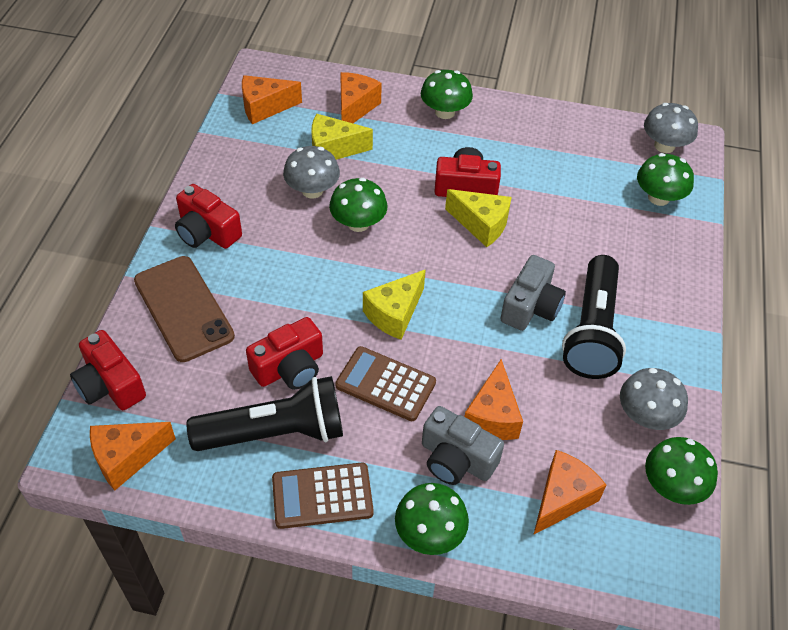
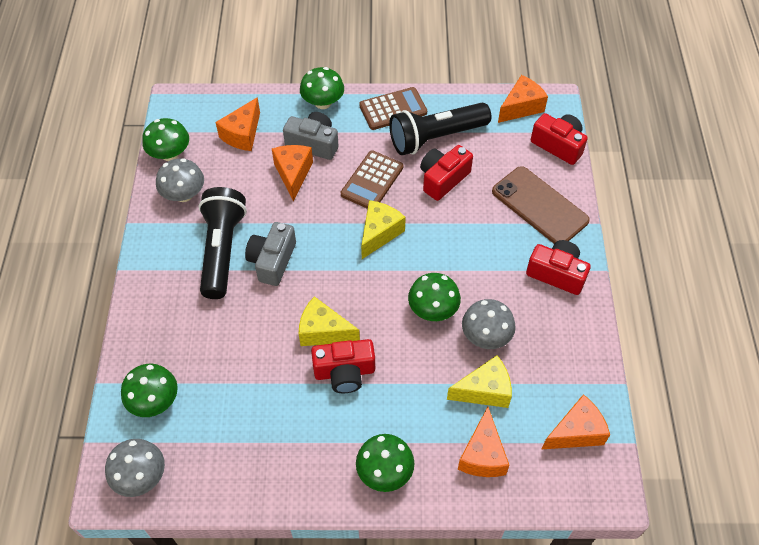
camera: 170 degrees right, 5 degrees up
brown calculator [335,346,436,421] -> brown calculator turned 105 degrees clockwise [341,150,403,209]

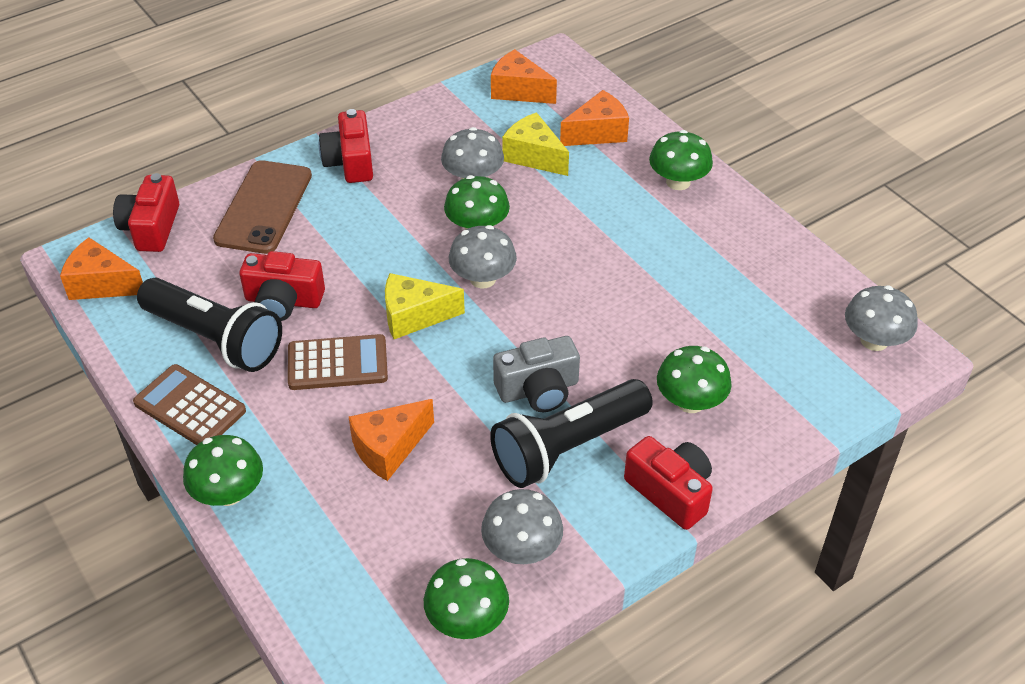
camera: 125 degrees left, 10 degrees down
green mushroom [121,364,178,417] -> green mushroom moved to [657,346,732,413]
orange cheese [215,97,260,151] -> none
grey camera [283,112,339,160] -> none
yellow cheese [299,296,360,346] -> none
red camera [311,339,375,393] -> red camera moved to [624,436,713,530]
none -> grey mushroom [449,225,517,288]

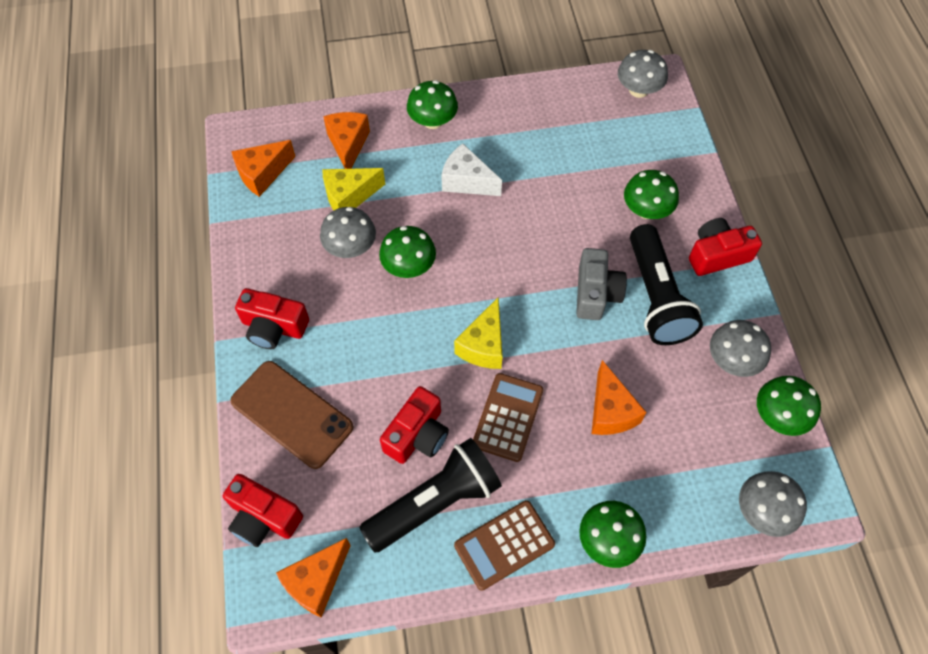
camera: 65 degrees left, 15 degrees up
grey mushroom [449,225,517,288] -> grey mushroom moved to [739,471,807,537]
none -> white cheese [441,143,502,196]

